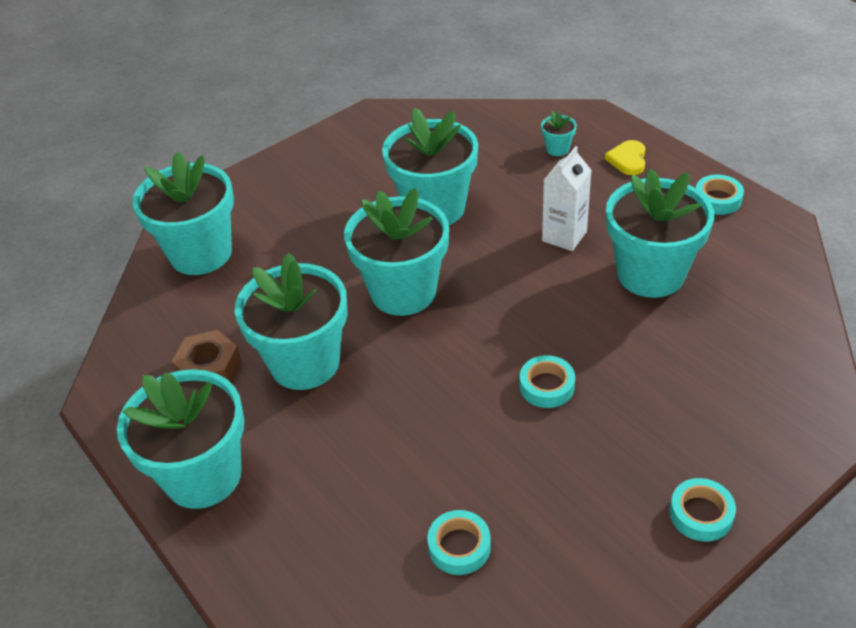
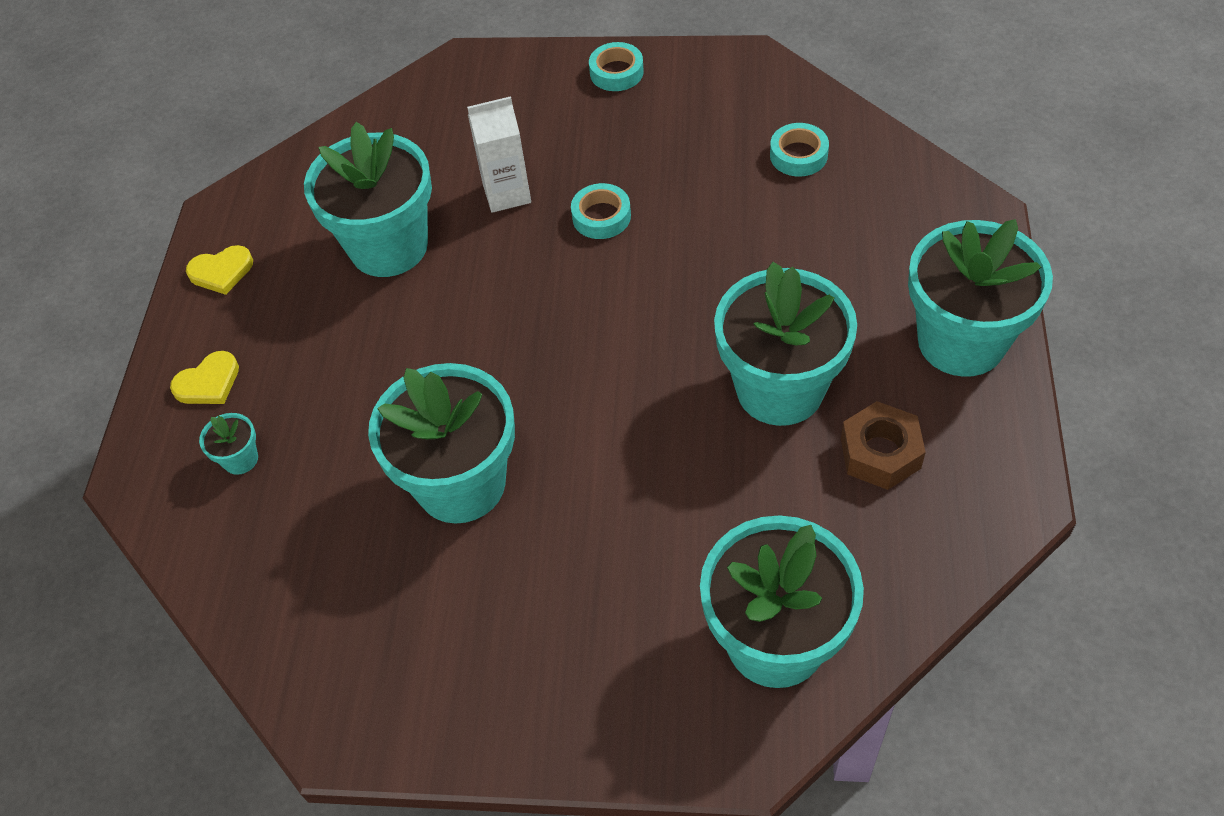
camera: 135 degrees left, 10 degrees up
turquoise flower pot [344,188,449,316] -> none
white carton [542,146,592,251] -> white carton moved to [467,96,531,213]
turquoise tape [696,175,744,215] -> yellow heart [186,245,253,295]

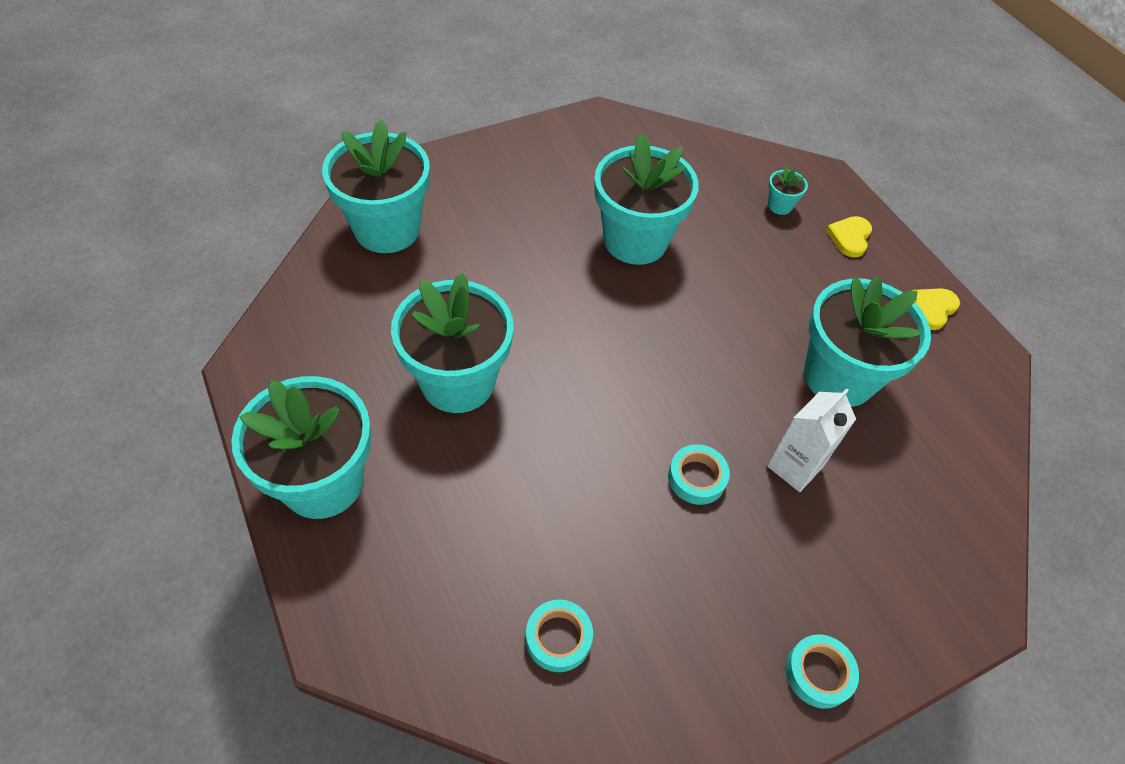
camera: 140 degrees right, 0 degrees up
brown nut [841,401,926,490] -> none

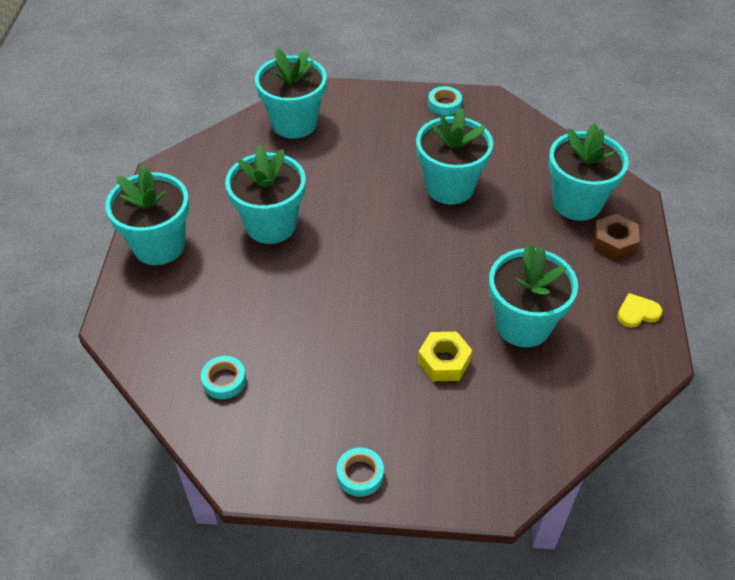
camera: 35 degrees right, 5 degrees down
turquoise tape [668,444,730,505] -> turquoise tape moved to [428,86,462,116]
white carton [767,388,856,492] -> yellow nut [418,332,472,381]
turquoise flower pot [768,166,808,215] -> turquoise flower pot [549,123,629,221], size x2.48
yellow heart [826,216,872,257] -> brown nut [593,214,640,261]

